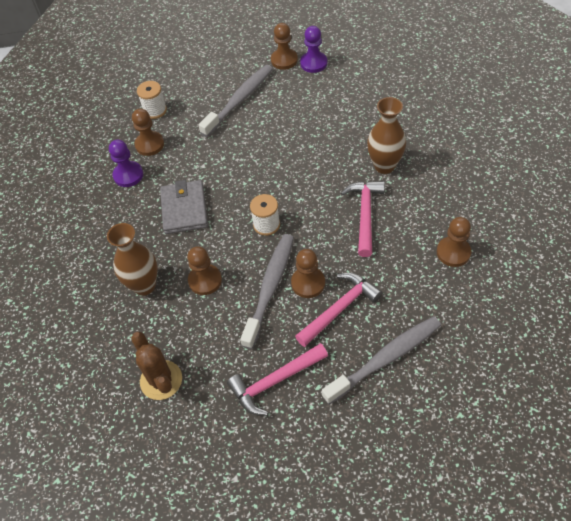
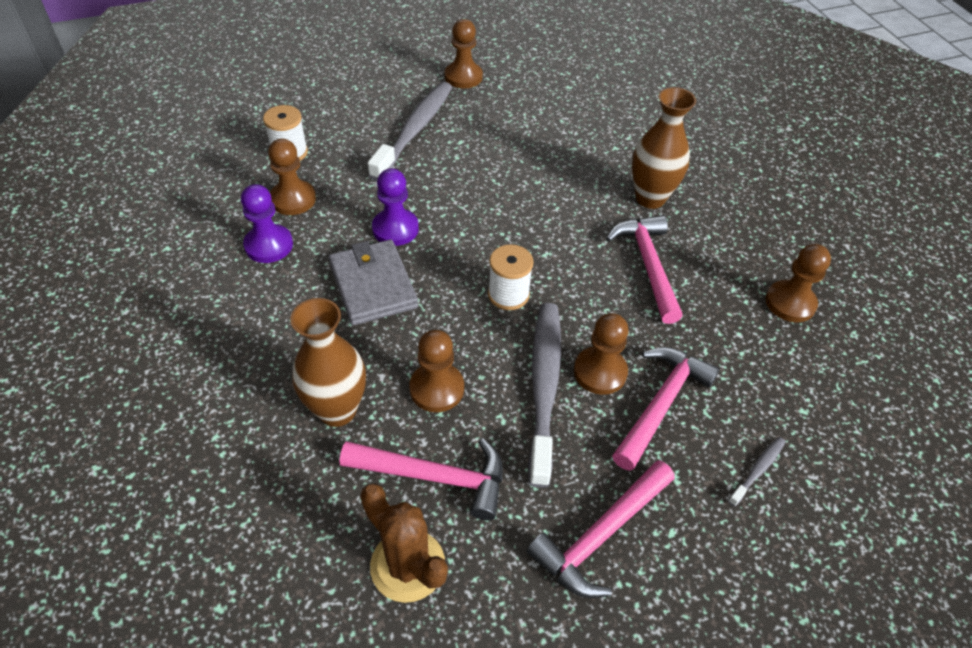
camera: 20 degrees left, 5 degrees down
purple pawn [300,26,327,73] -> purple pawn moved to [372,168,419,246]
grey toothbrush [322,316,441,405] -> grey toothbrush [728,437,786,507], size x0.43
none -> pink hammer [340,438,502,520]

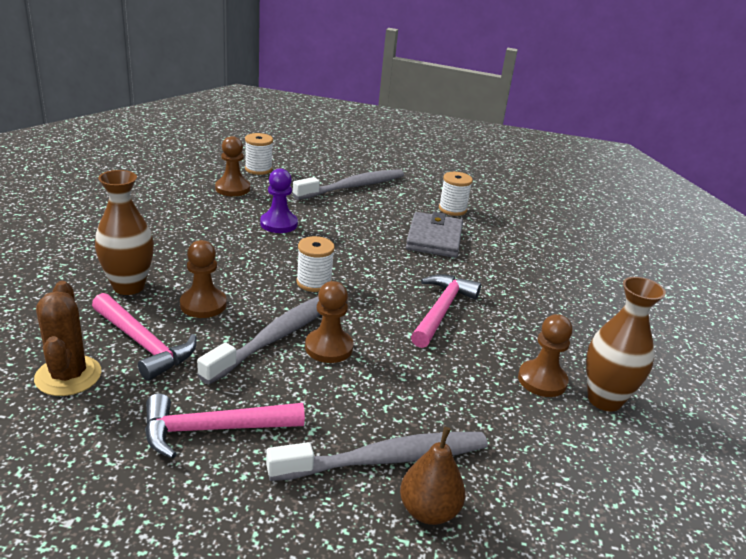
camera: 30 degrees right, 20 degrees down
purple pawn [241,184,293,263] -> none
grey wallet [329,240,418,325] -> grey wallet moved to [406,212,463,258]
brown pawn [445,19,483,88] -> none
pink hammer [612,347,720,471] -> none
brown vase [632,87,696,209] -> brown vase moved to [586,277,666,412]
grey toothbrush [728,437,786,507] -> grey toothbrush [266,432,488,481], size x2.31
none -> brown pear [400,427,465,525]
none -> white spool [439,172,473,216]

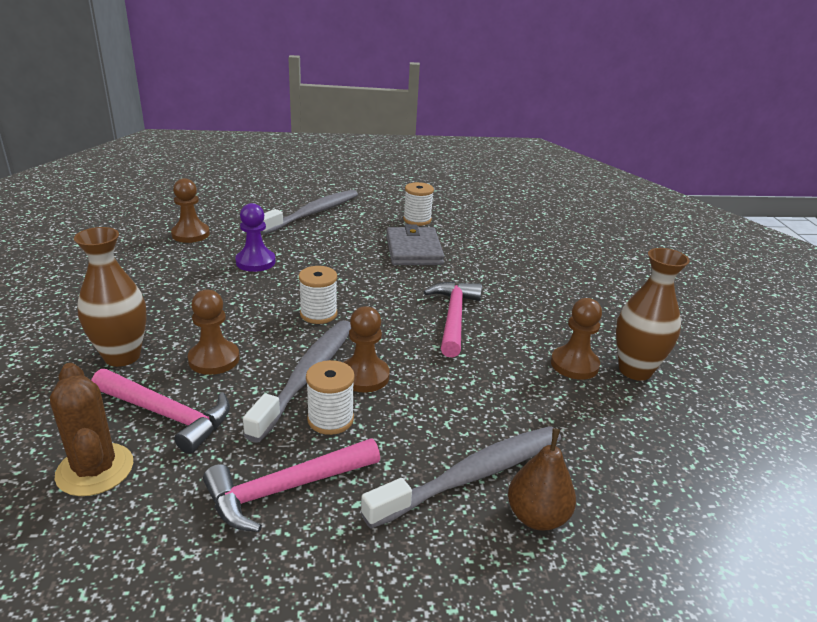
camera: 15 degrees left, 0 degrees up
white spool [245,133,273,175] -> white spool moved to [306,360,355,435]

